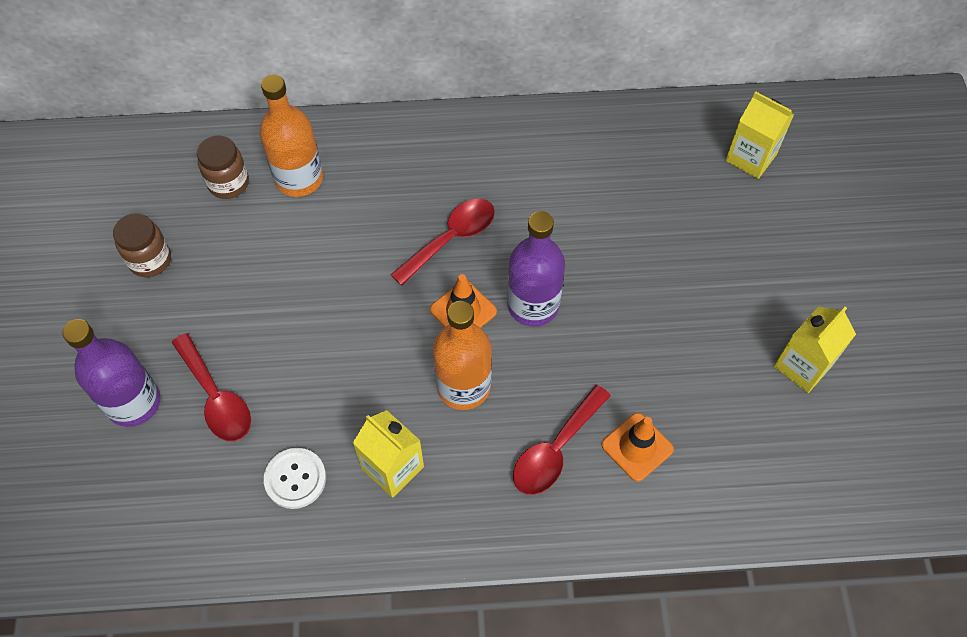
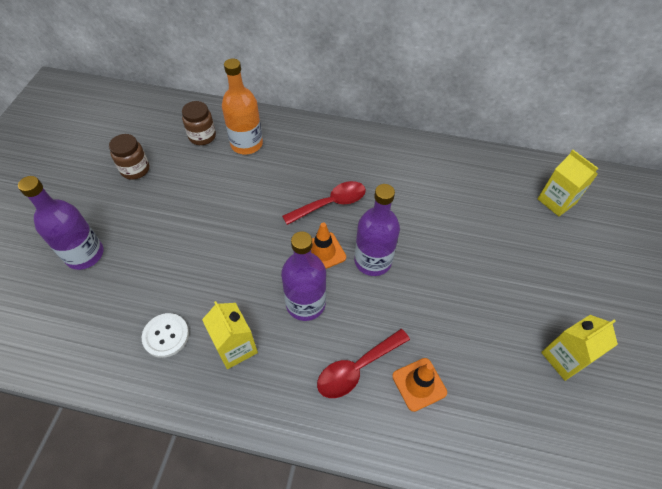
camera: 15 degrees right, 5 degrees down
red spoon [172,333,251,441] -> none
orange bottle [433,301,492,410] -> purple bottle [281,231,326,321]

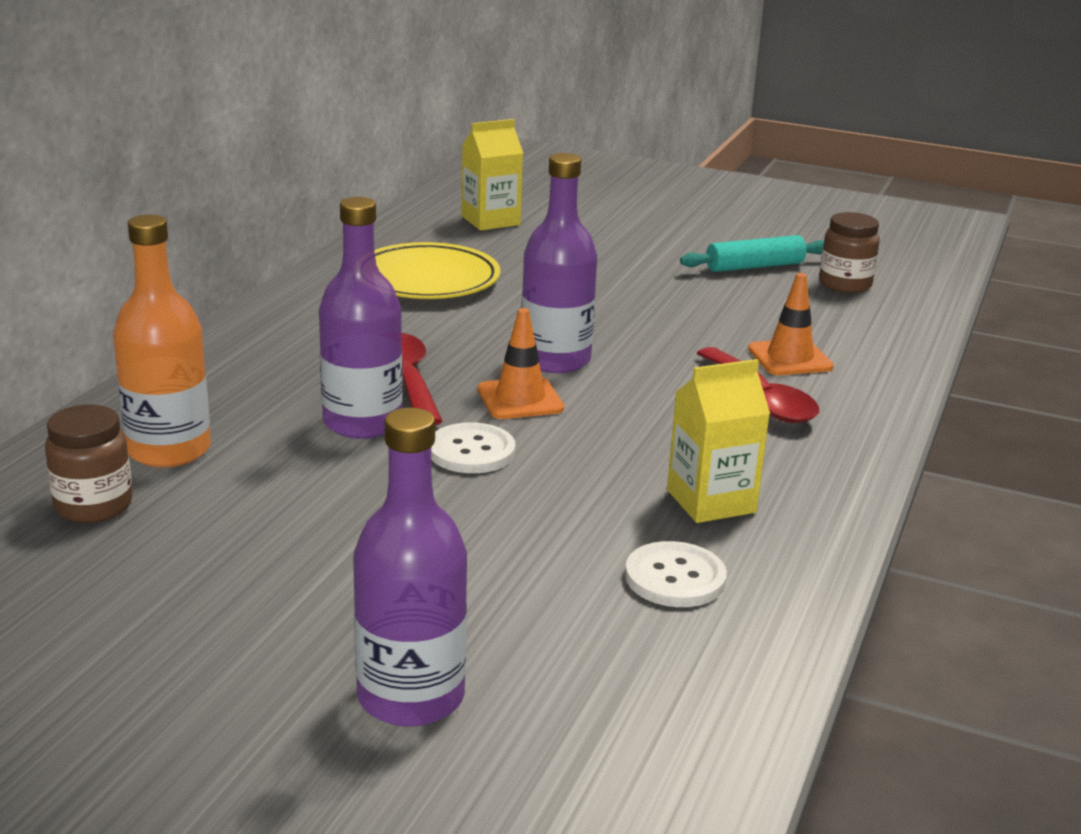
camera: 80 degrees left, 30 degrees down
brown jar [109,134,149,180] -> brown jar moved to [819,212,880,293]
purple bottle [281,231,326,321] -> purple bottle moved to [319,197,403,439]
yellow carton [541,315,618,381] -> turquoise rolling pin [680,235,824,272]
none -> yellow plate [375,242,500,299]
none -> white button [431,423,516,473]

